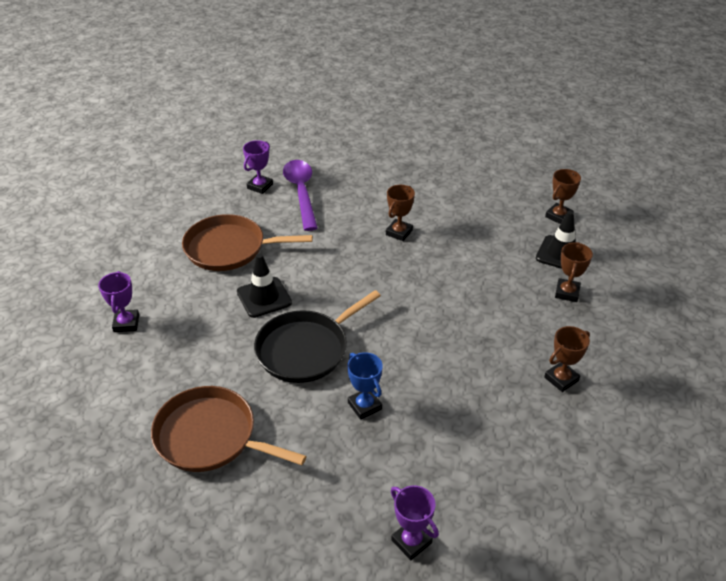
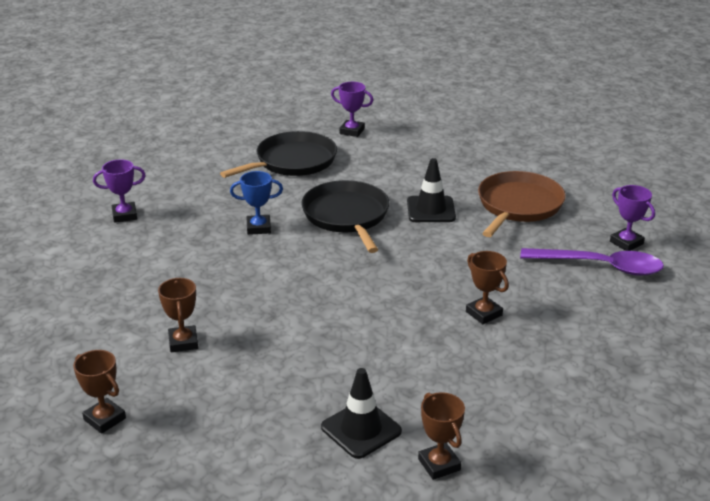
camera: 115 degrees right, 10 degrees down
purple trophy [98,271,139,332] -> purple trophy moved to [331,82,373,137]
brown pan [151,386,307,472] -> black pan [220,131,337,178]
brown trophy [555,242,593,302] -> brown trophy moved to [73,350,126,434]

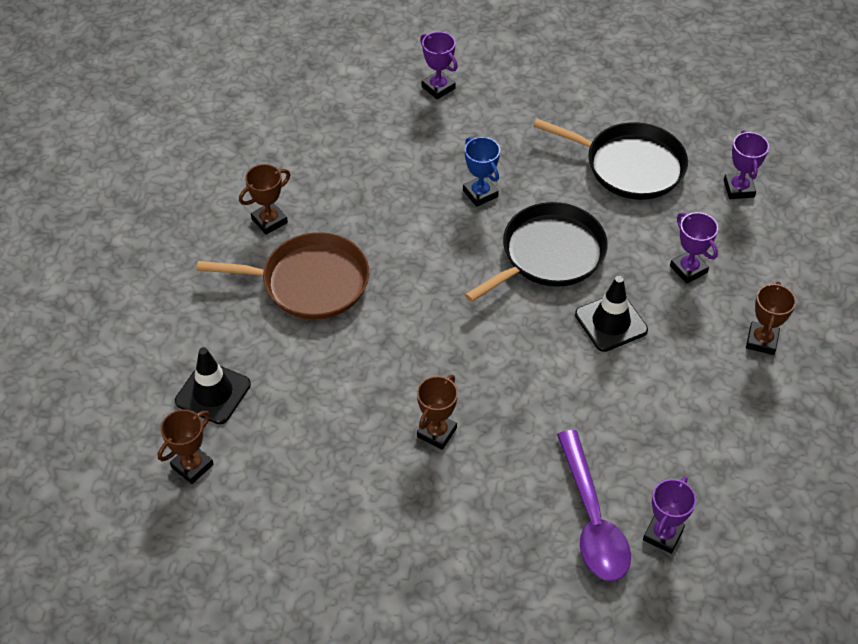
camera: 65 degrees right, 20 degrees up
brown trophy [73,350,126,434] -> brown trophy moved to [746,282,796,355]
brown pan [478,171,566,237] -> brown pan moved to [197,232,369,320]
none -> purple trophy [670,212,718,284]

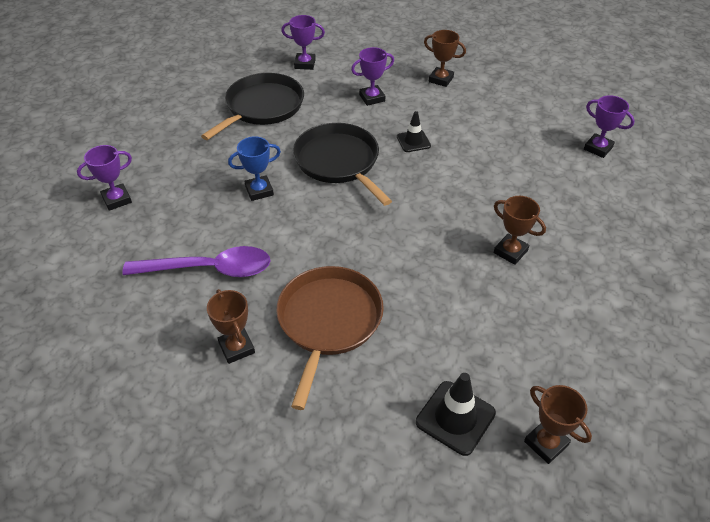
camera: 80 degrees left, 5 degrees down
purple spoon [557,430,631,581] -> purple spoon moved to [122,246,270,277]
black traffic cone [575,276,648,352] -> black traffic cone [397,111,431,152], size x0.65

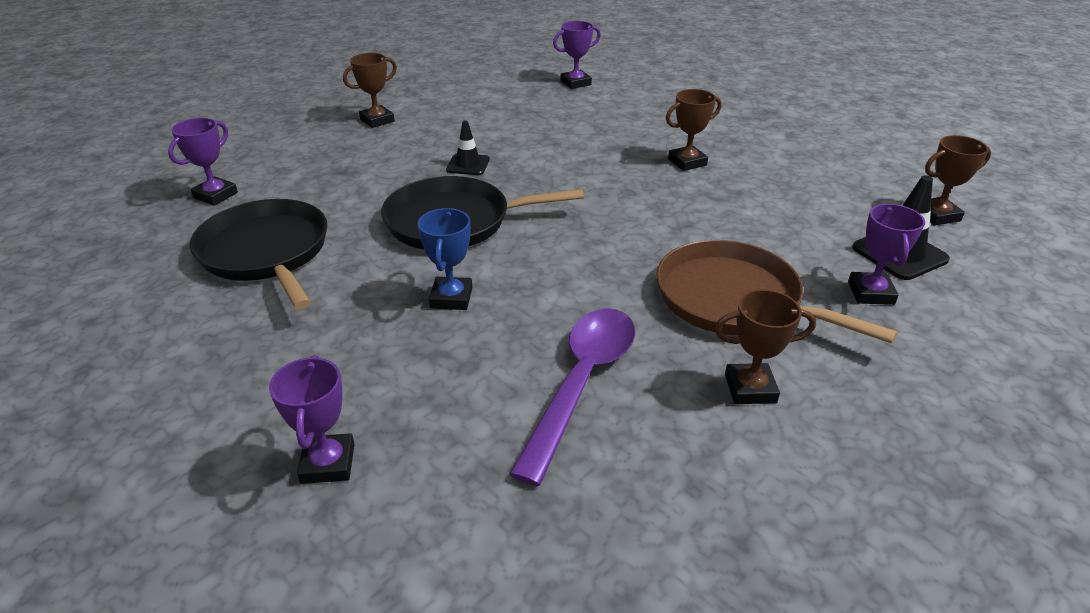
camera: 65 degrees left, 10 degrees down
purple trophy [351,47,394,106] -> purple trophy moved to [848,204,925,305]

